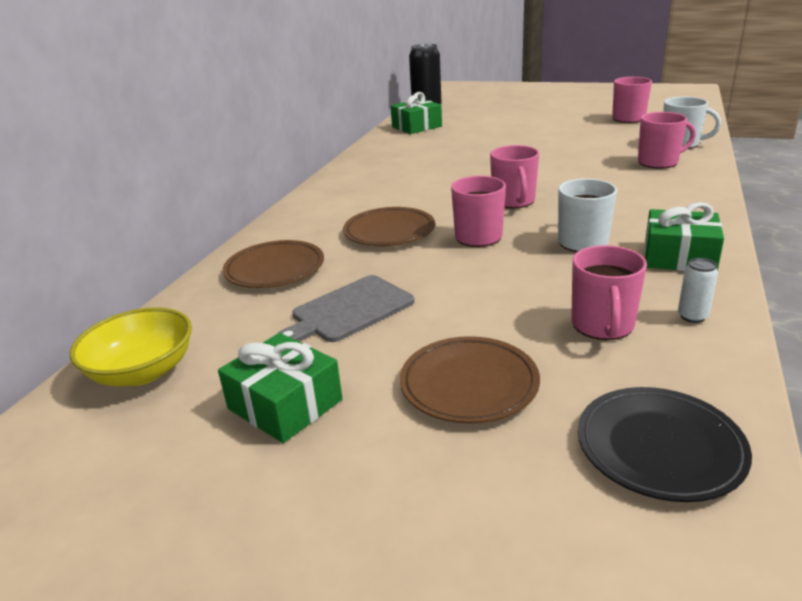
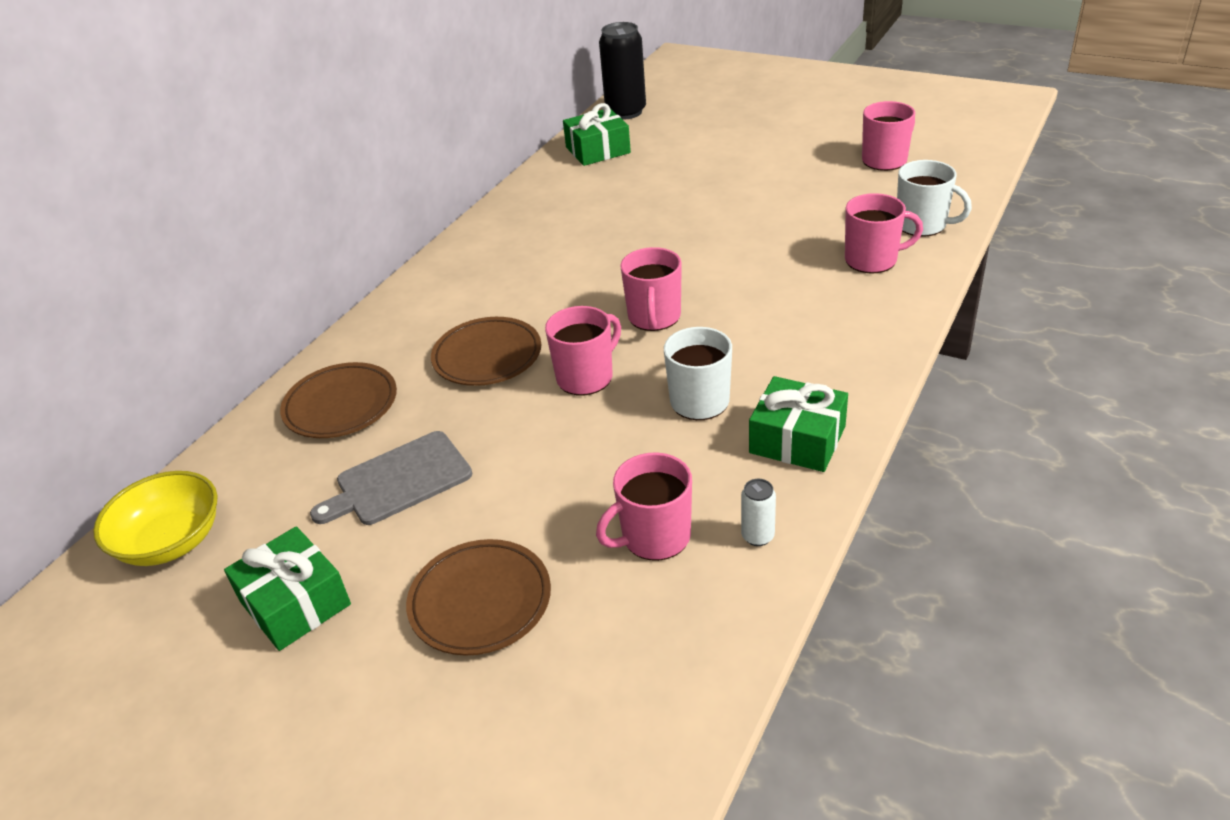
camera: 10 degrees right, 10 degrees up
pink mug [571,245,647,340] -> pink mug turned 45 degrees clockwise [596,452,692,561]
black plate [578,387,752,502] -> none

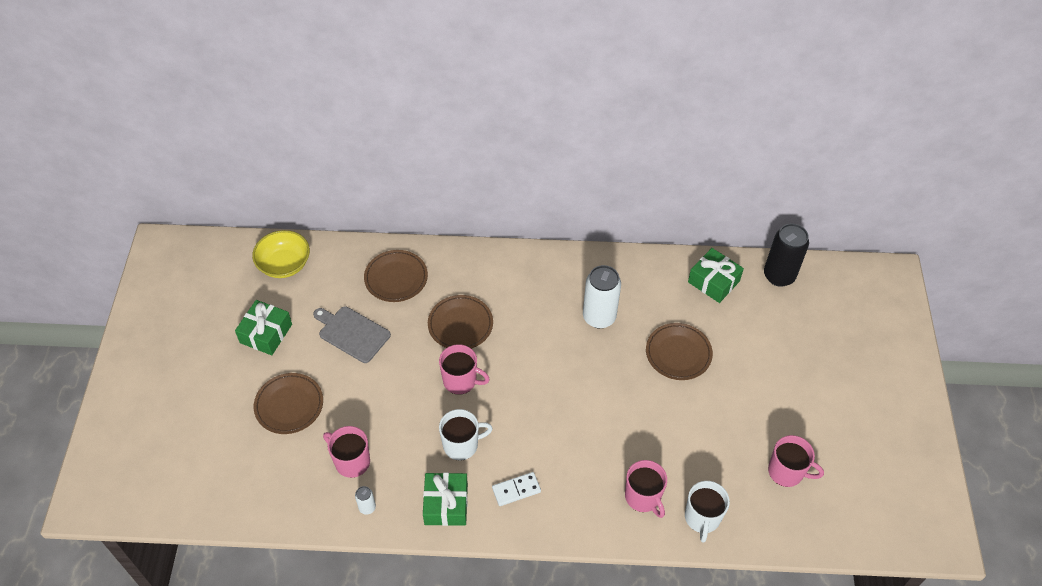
camera: 60 degrees right, 15 degrees up
pink mug [620,247,682,331] -> none
none -> white domino [492,472,541,506]
none -> white can [583,265,621,329]
none -> brown plate [646,323,713,380]

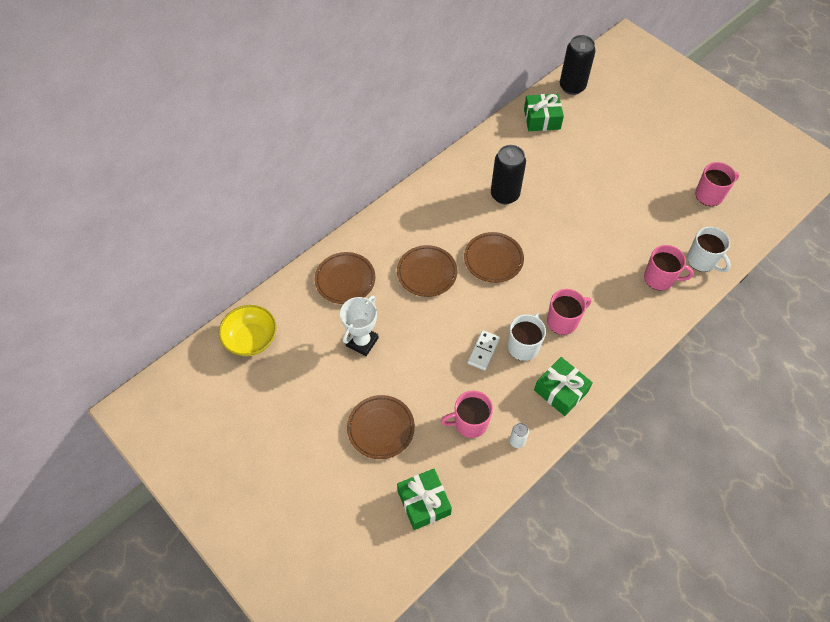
camera: 45 degrees left, 5 degrees up
green gift [235,300,292,355] -> green gift moved to [397,469,452,530]
grey cutting board [313,306,391,363] -> white trophy [340,295,379,356]
pink mug [439,344,490,395] -> pink mug moved to [547,289,591,335]
white domino [492,472,541,506] -> white domino moved to [467,330,500,371]
white can [583,265,621,329] -> black can [491,145,526,204]
brown plate [646,323,713,380] -> brown plate moved to [464,232,524,283]

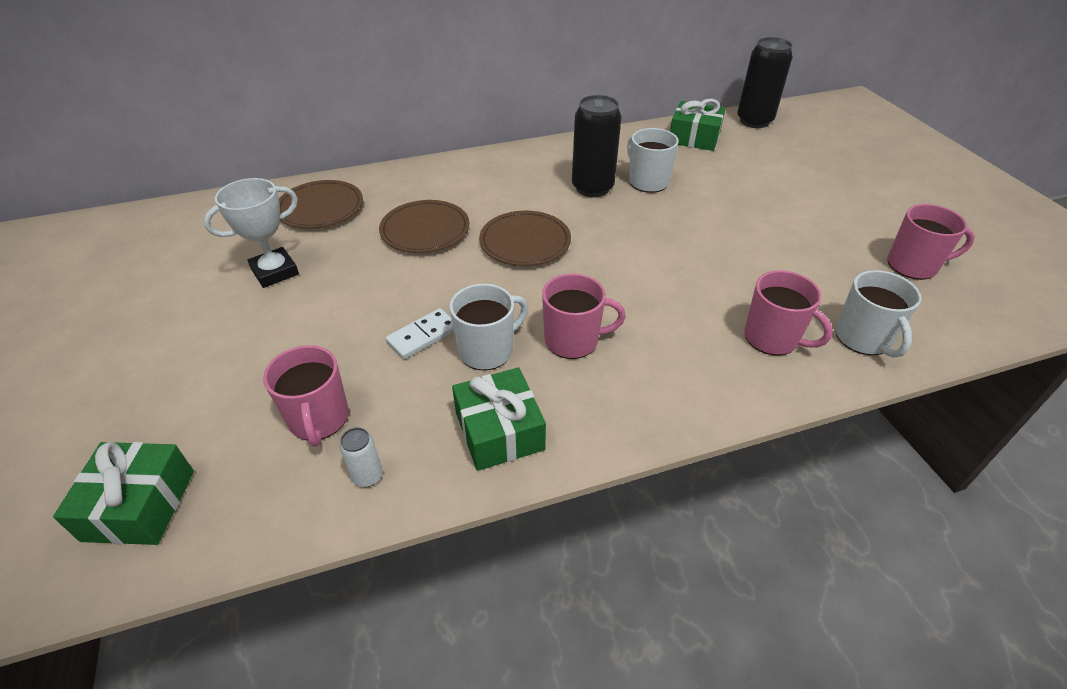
camera: 25 degrees right, 15 degrees down
yellow bowl [219,305,277,356] -> none
brown plate [347,395,415,459] -> none
pink mug [441,391,493,438] -> pink mug turned 120 degrees counterclockwise [263,345,349,446]
none -> white mug [627,128,679,193]

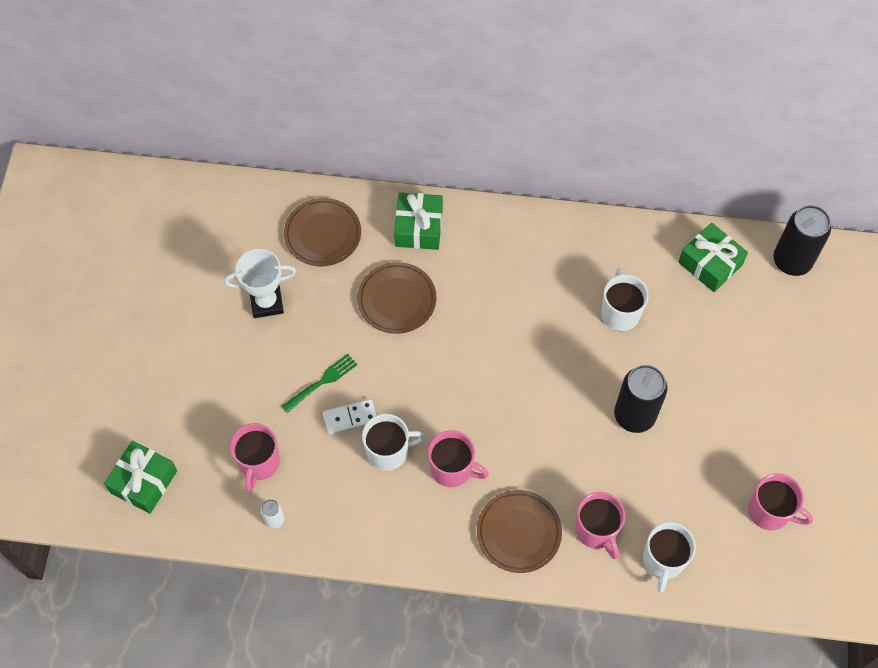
camera: 25 degrees right, 20 degrees up
green gift [452,367,546,471] -> green gift moved to [394,192,443,250]
brown plate [479,211,571,266] -> brown plate moved to [477,490,562,573]
black can [572,95,621,197] -> black can moved to [614,365,667,433]
none -> green fork [282,354,357,413]

